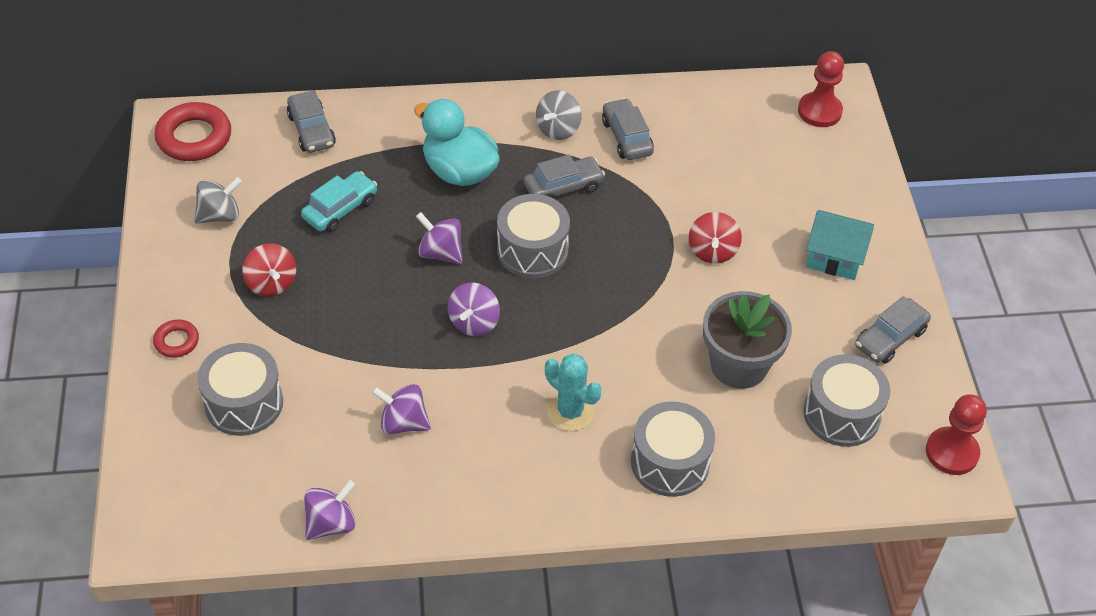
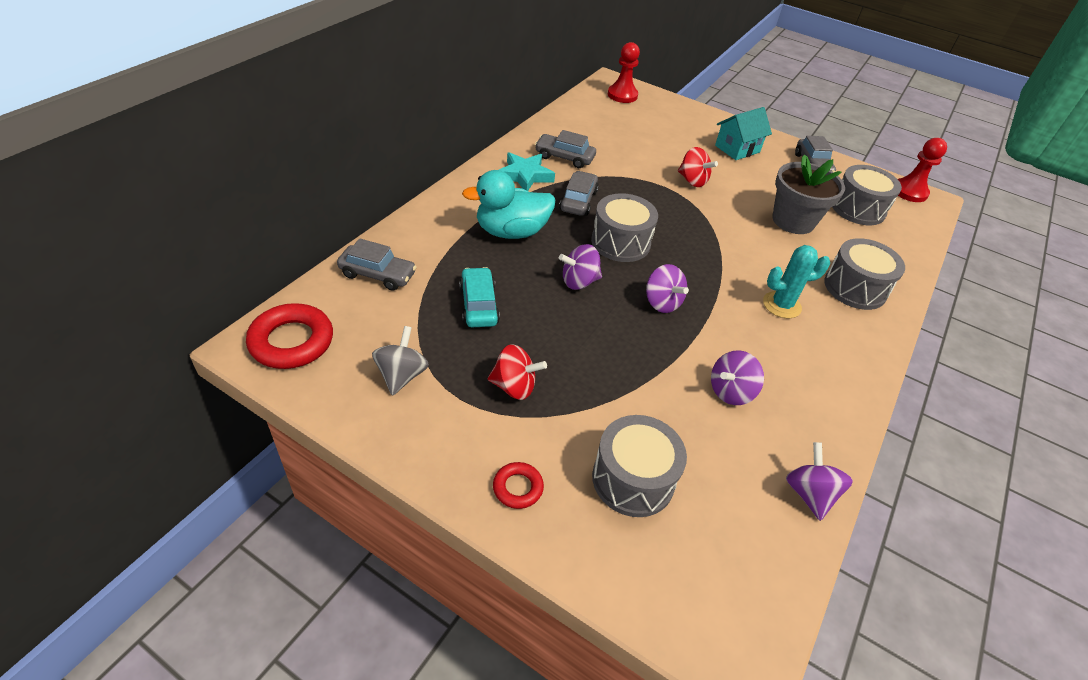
camera: 55 degrees left, 5 degrees down
grey spinning top [536,90,582,140] -> turquoise star [499,152,555,191]

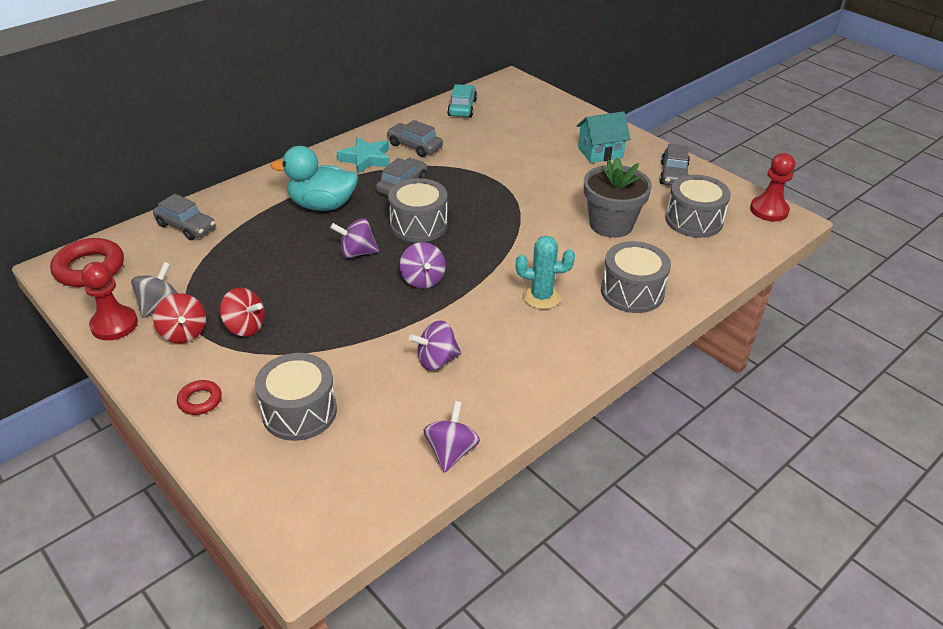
camera: 20 degrees right, 5 degrees down
turquoise car [459,267,500,327] -> turquoise car moved to [447,84,477,117]
red pawn [608,42,640,103] -> red pawn moved to [81,262,138,340]
red spinning top [678,147,718,187] -> red spinning top moved to [153,293,206,343]

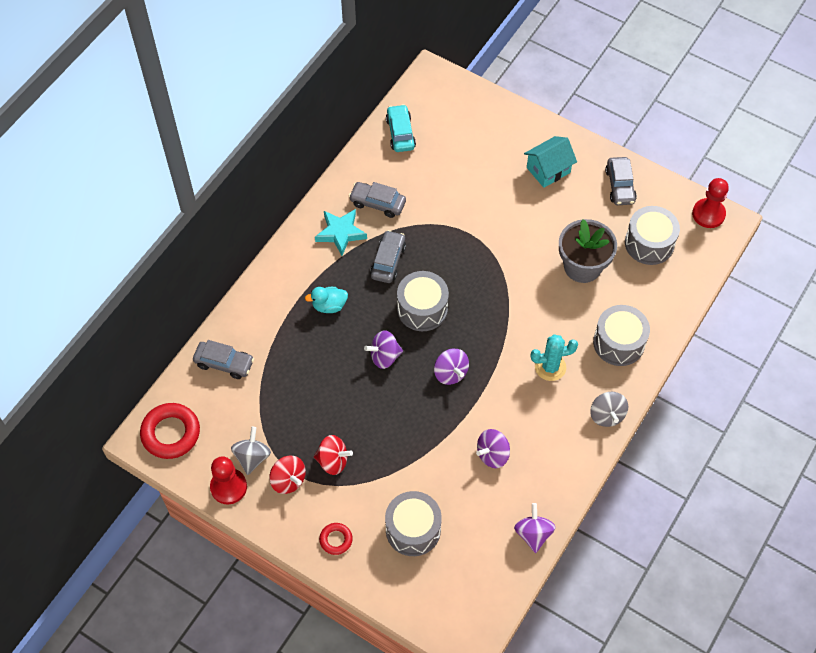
camera: 15 degrees left, 20 degrees up
turquoise duck [271,146,358,211] -> turquoise duck [305,287,348,313], size x0.56
none -> grey spinning top [590,392,628,427]

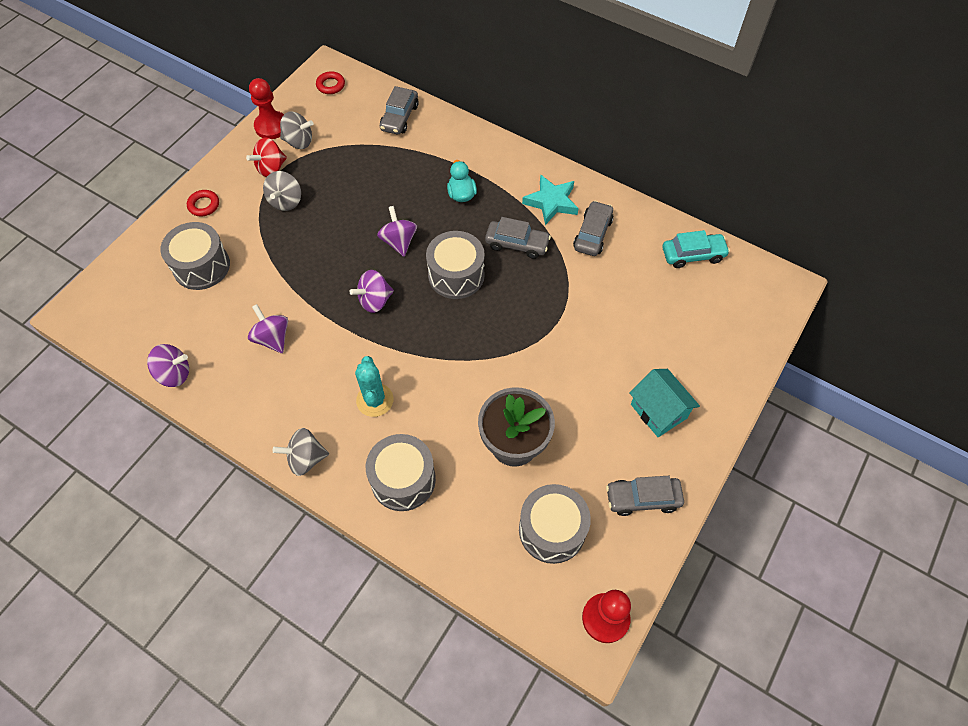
camera: 90 degrees right, 0 degrees up
red ring [140,403,200,459] -> red ring [316,71,345,94], size x0.53
red spinning top [313,435,353,475] -> grey spinning top [263,171,301,211]

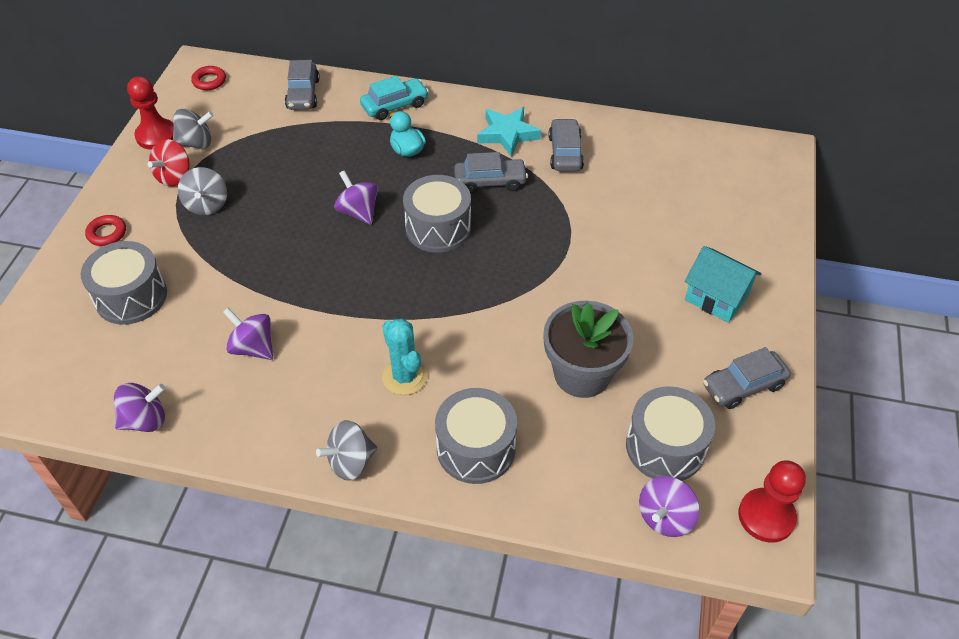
camera: 20 degrees left, 10 degrees down
purple spinning top [350,270,394,313] -> purple spinning top moved to [639,476,699,537]
turquoise car [662,230,730,268] -> turquoise car moved to [360,76,429,120]

